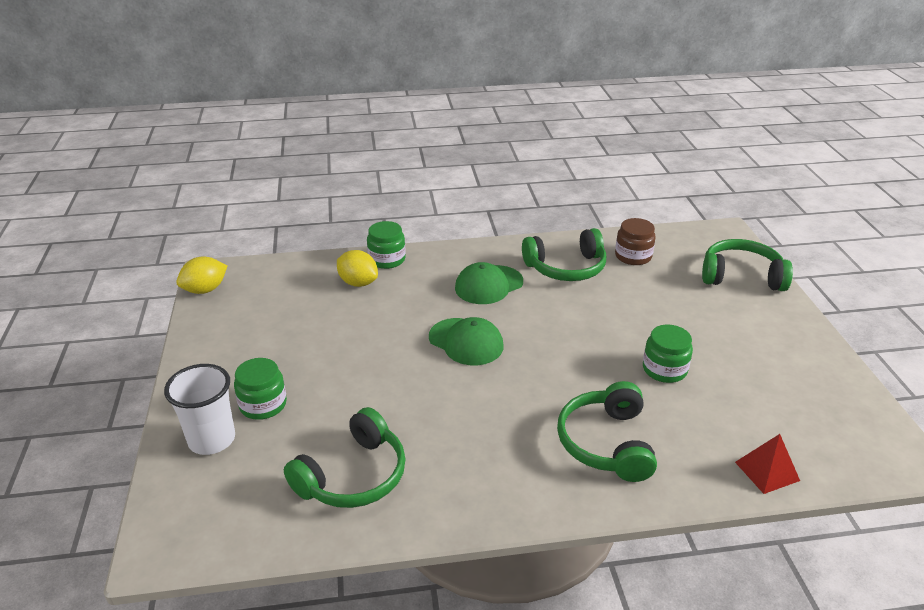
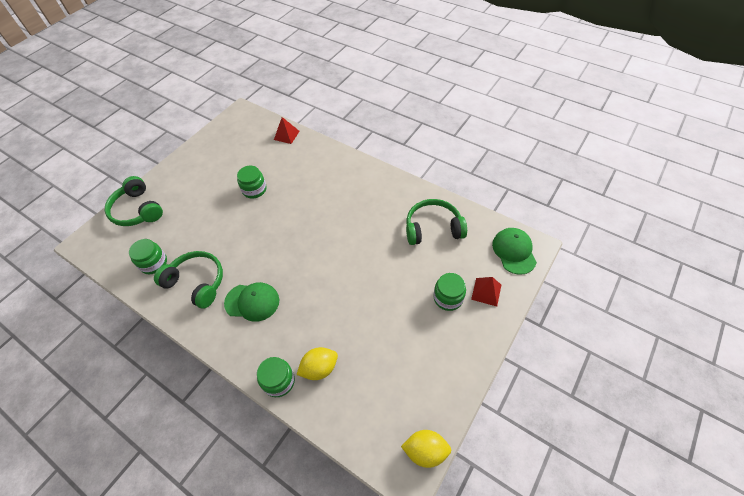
camera: 135 degrees left, 20 degrees up
white cup [164,364,235,455] -> red pyramid [471,277,501,306]
yellow lemon [337,250,378,287] -> yellow lemon turned 75 degrees clockwise [296,347,338,380]
green cap [429,317,504,365] -> green cap moved to [492,228,537,275]
green headphones [557,381,657,482] -> none
brown jar [615,218,656,265] -> green jar [129,239,167,274]

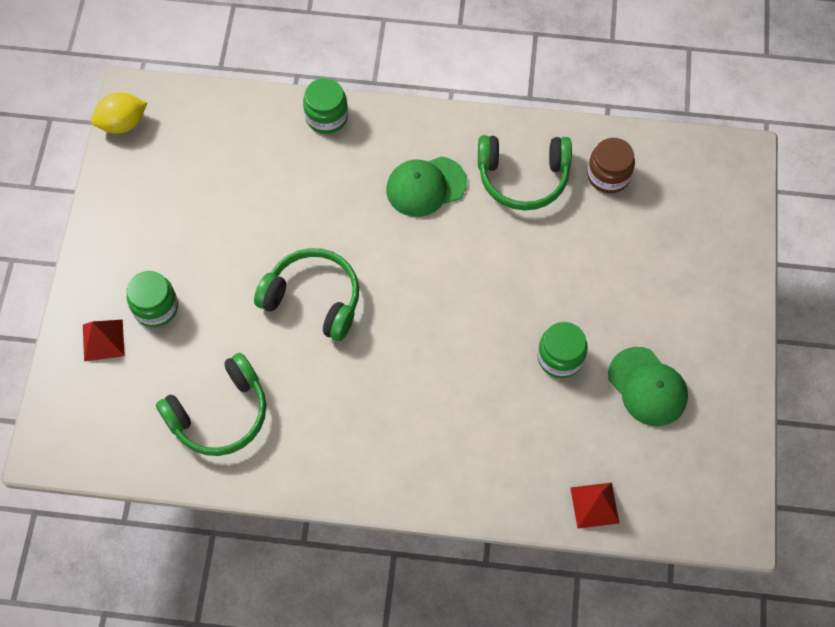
camera: 150 degrees right, 10 degrees up
green headphones [105,176,163,226] -> green headphones moved to [254,248,359,341]
green jar [129,239,167,274] -> brown jar [587,138,635,193]
yellow lemon [296,347,338,380] -> none
green cap [492,228,537,275] -> green cap moved to [608,347,688,426]

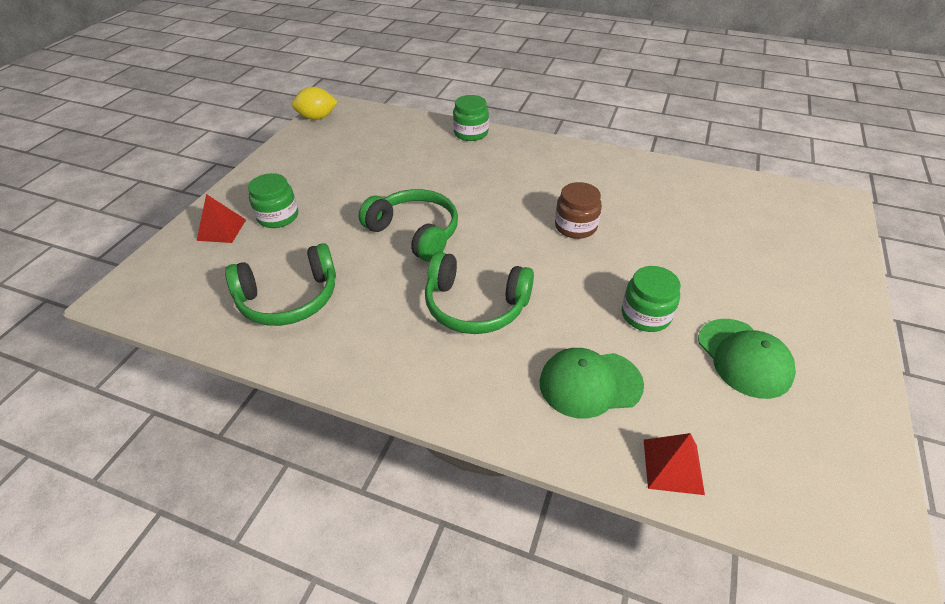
camera: 15 degrees right, 20 degrees down
green cap [386,156,467,217] -> green cap moved to [539,348,644,418]
green headphones [478,135,572,210] -> green headphones moved to [425,252,534,334]
brown jar [587,138,635,193] -> brown jar moved to [555,182,602,239]

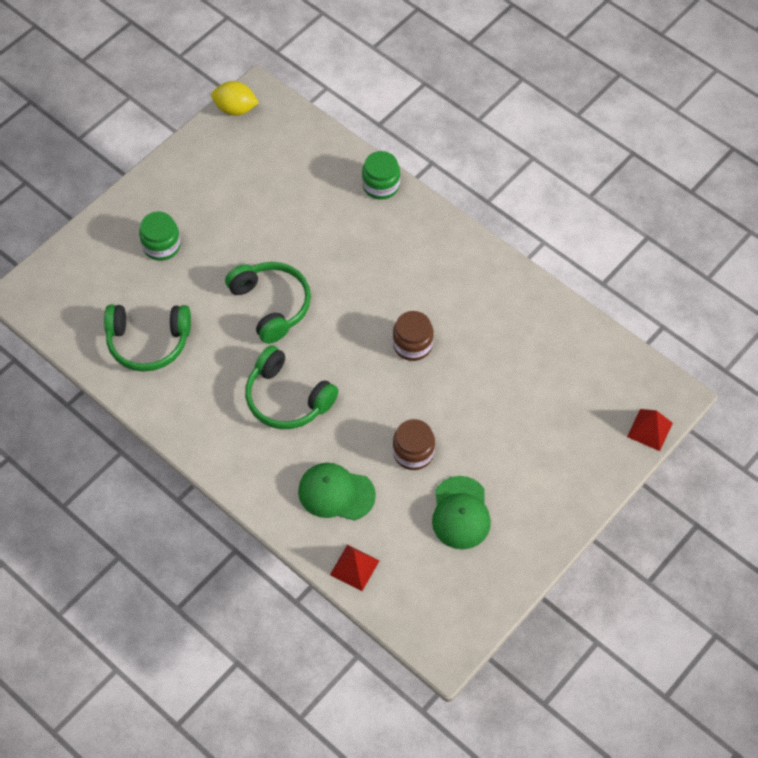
camera: 20 degrees right, 15 degrees up
red pyramid [196,194,246,243] -> red pyramid moved to [627,409,673,451]
green jar [622,266,681,332] -> brown jar [393,419,435,470]

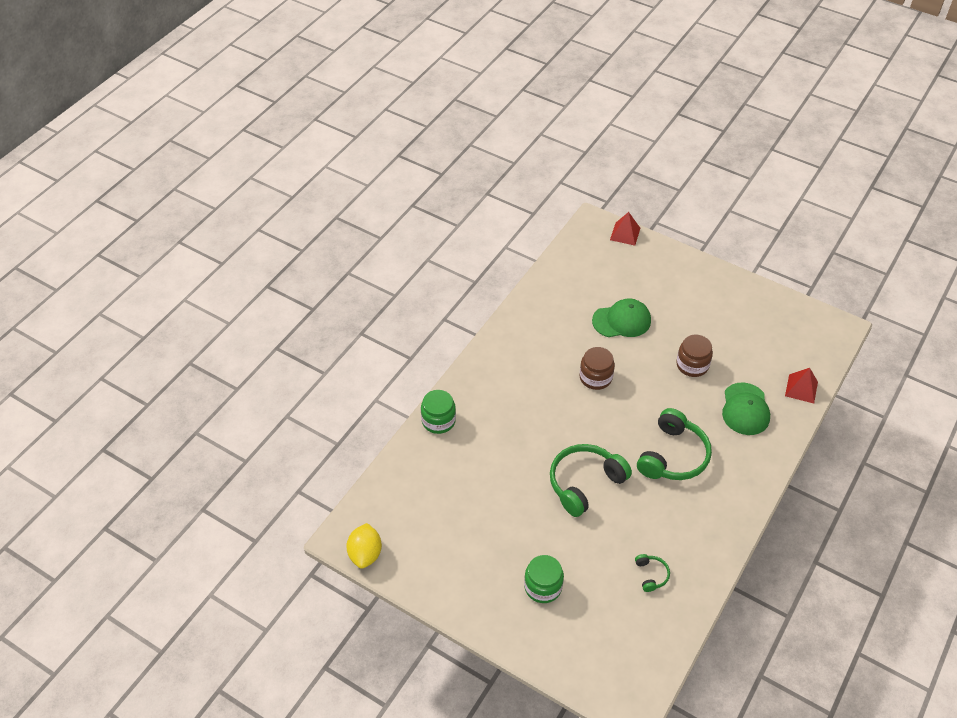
camera: 100 degrees left, 10 degrees down
green headphones [104,305,191,372] -> green headphones [635,554,670,592], size x0.46
green cap [432,476,491,549] -> green cap moved to [592,299,651,337]

